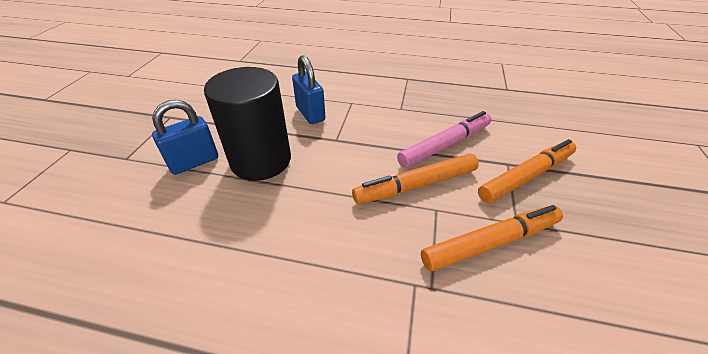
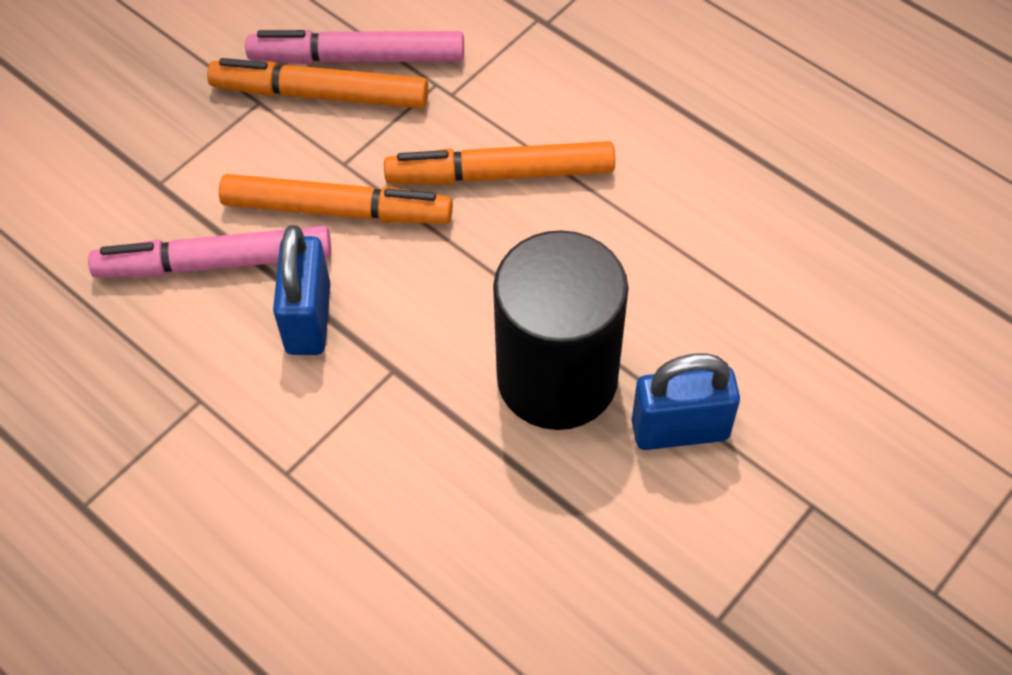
camera: 150 degrees left, 15 degrees up
blue padlock [292,55,325,124] -> blue padlock moved to [273,225,331,355]
orange marker [478,139,576,203] -> orange marker moved to [384,141,615,185]
none -> pink marker [245,30,464,64]

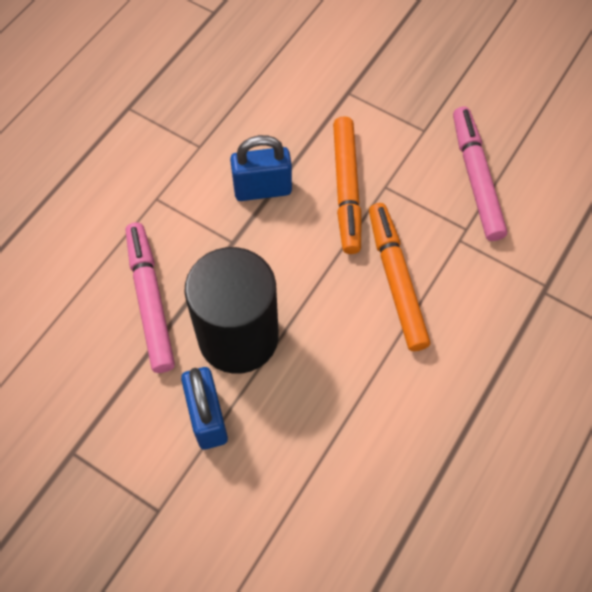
camera: 80 degrees right, 5 degrees up
pink marker [88,226,331,278] -> pink marker moved to [126,222,175,373]
orange marker [207,58,429,108] -> none

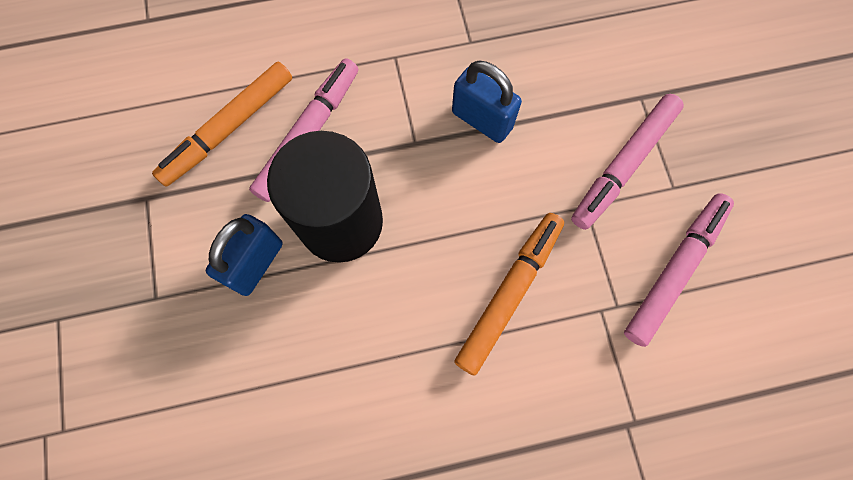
camera: 45 degrees right, 10 degrees up
orange marker [333,116,362,254] -> orange marker moved to [152,62,292,187]
none -> pink marker [571,94,684,230]

